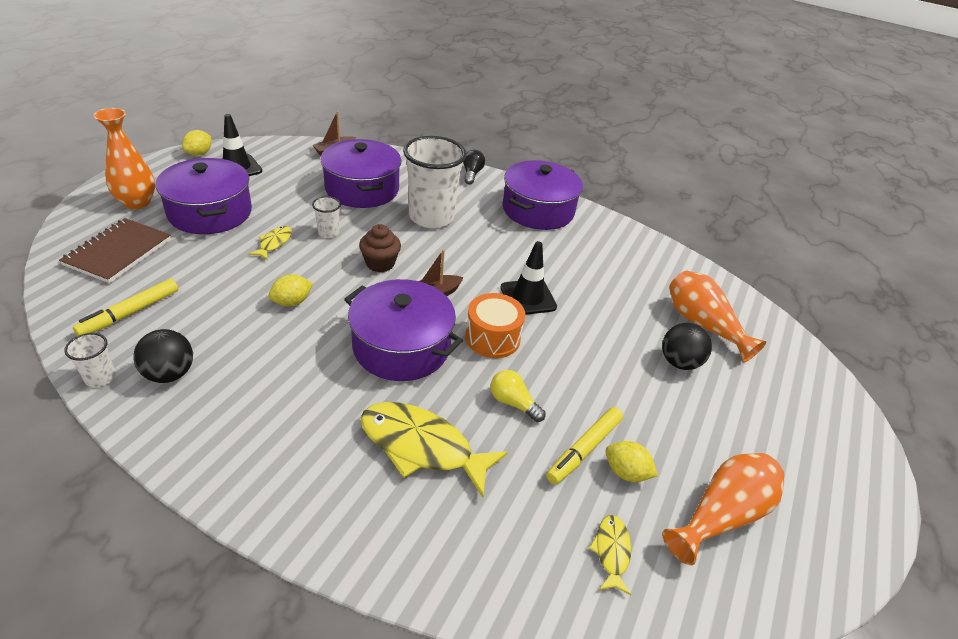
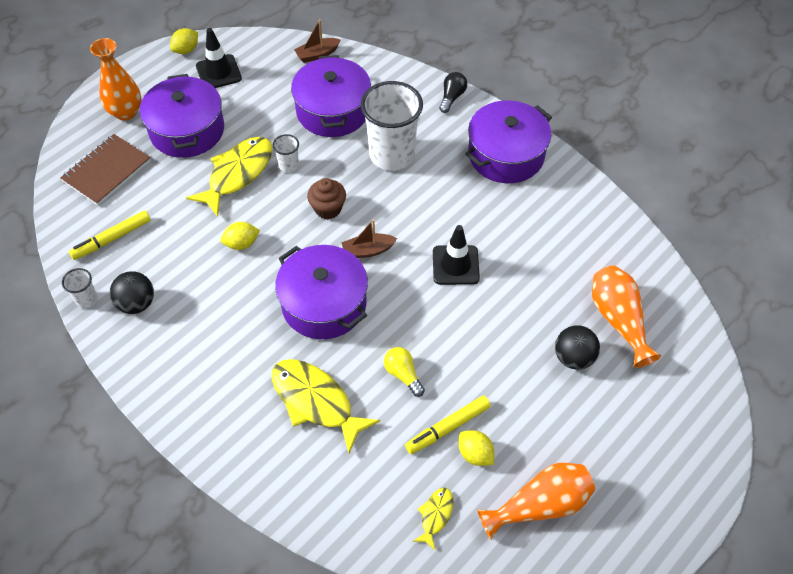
camera: 20 degrees right, 15 degrees up
yellow fish [248,226,292,260] -> yellow fish [186,137,272,217], size x2.05
orange drum [465,293,525,358] -> none

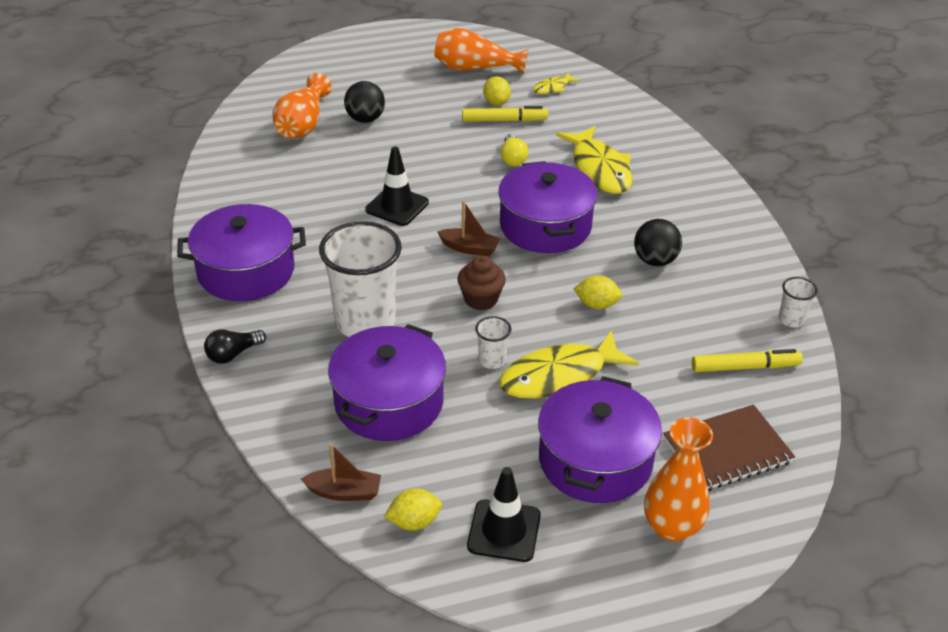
camera: 150 degrees left, 15 degrees down
black ball [110,271,154,314] -> black ball moved to [634,219,682,266]
yellow lemon [170,28,198,54] -> yellow lemon moved to [384,489,442,531]

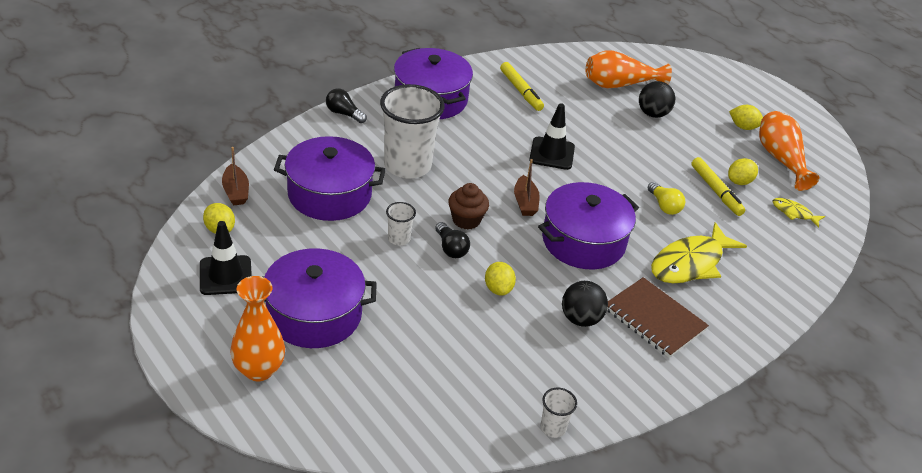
camera: 65 degrees right, 0 degrees up
yellow fish [499,330,639,399] -> none
yellow light bulb [500,134,528,166] -> yellow light bulb turned 90 degrees counterclockwise [648,182,685,215]
brown notebook [663,405,795,491] -> brown notebook moved to [607,277,709,358]
yellow marker [692,349,803,372] -> yellow marker moved to [500,62,544,111]
none -> black light bulb [435,222,470,258]
none -> yellow lemon [729,105,763,130]

